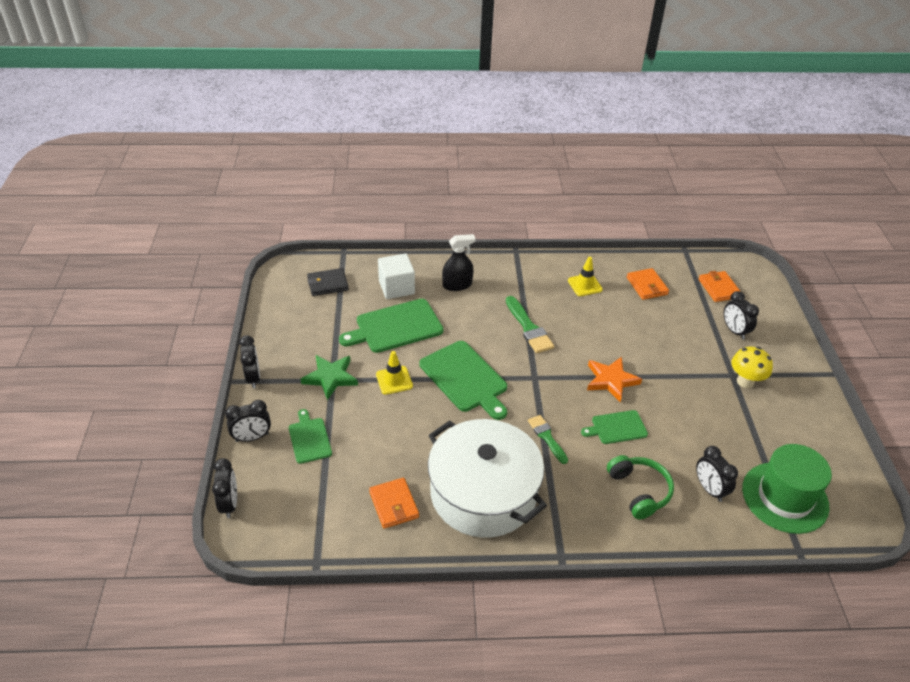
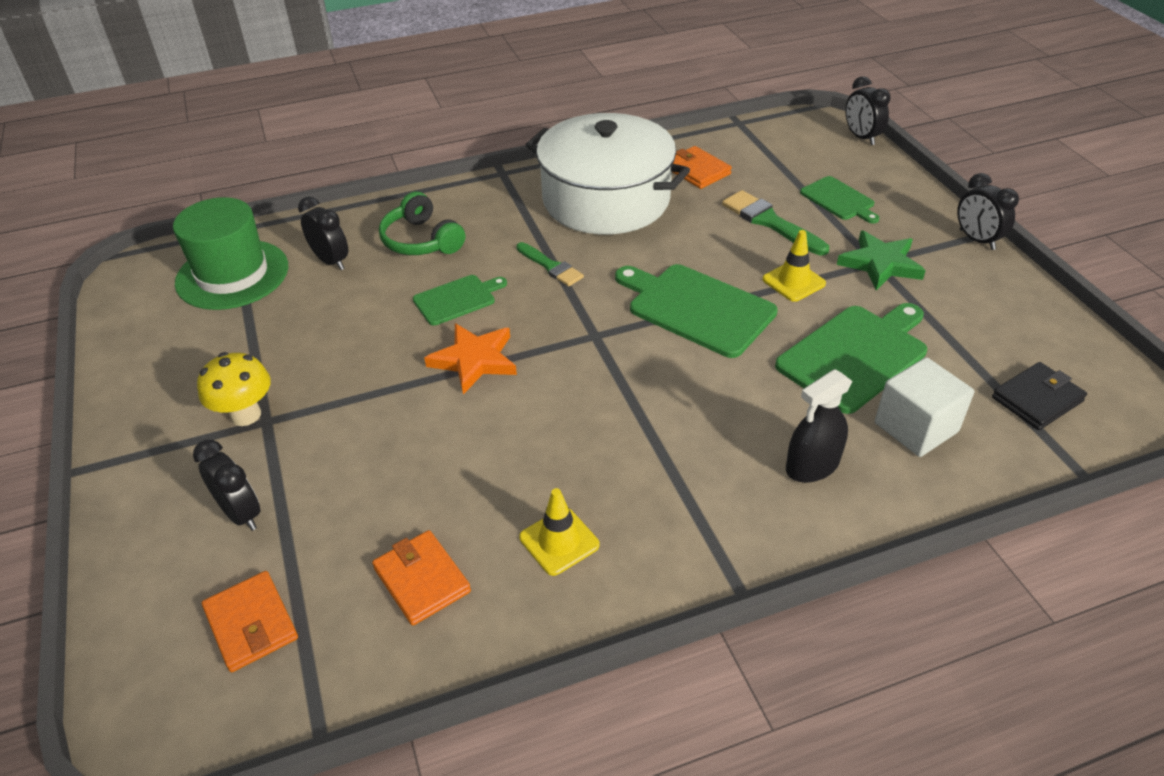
camera: 165 degrees right, 0 degrees up
black clock [225,400,271,442] -> none
green brush [506,296,554,353] -> green brush moved to [722,190,829,255]

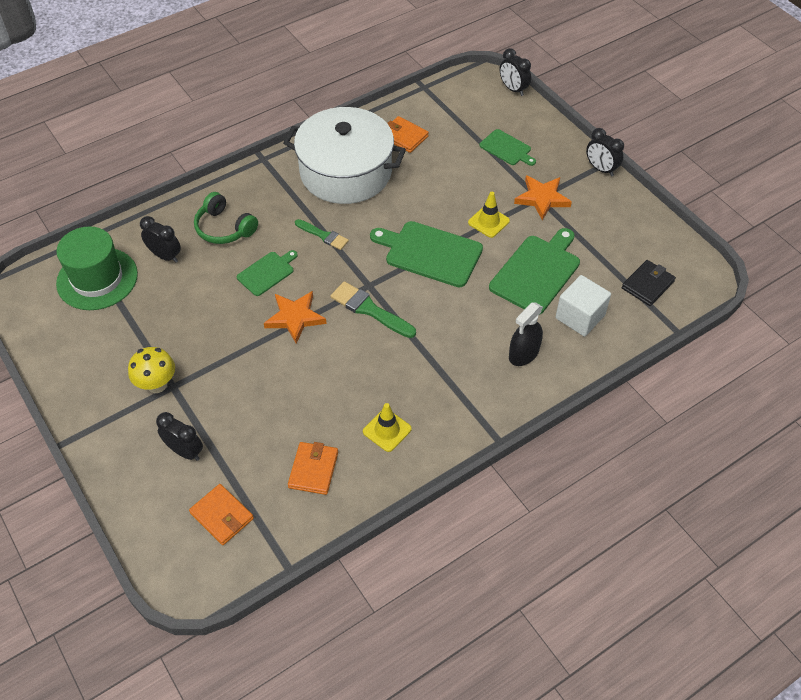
camera: 15 degrees left, 10 degrees up
orange wallet [372,530,471,626] -> orange wallet turned 60 degrees clockwise [288,442,338,495]
green brush [722,190,829,255] -> green brush moved to [331,281,416,338]
green star [837,230,926,290] -> orange star [514,175,572,220]

